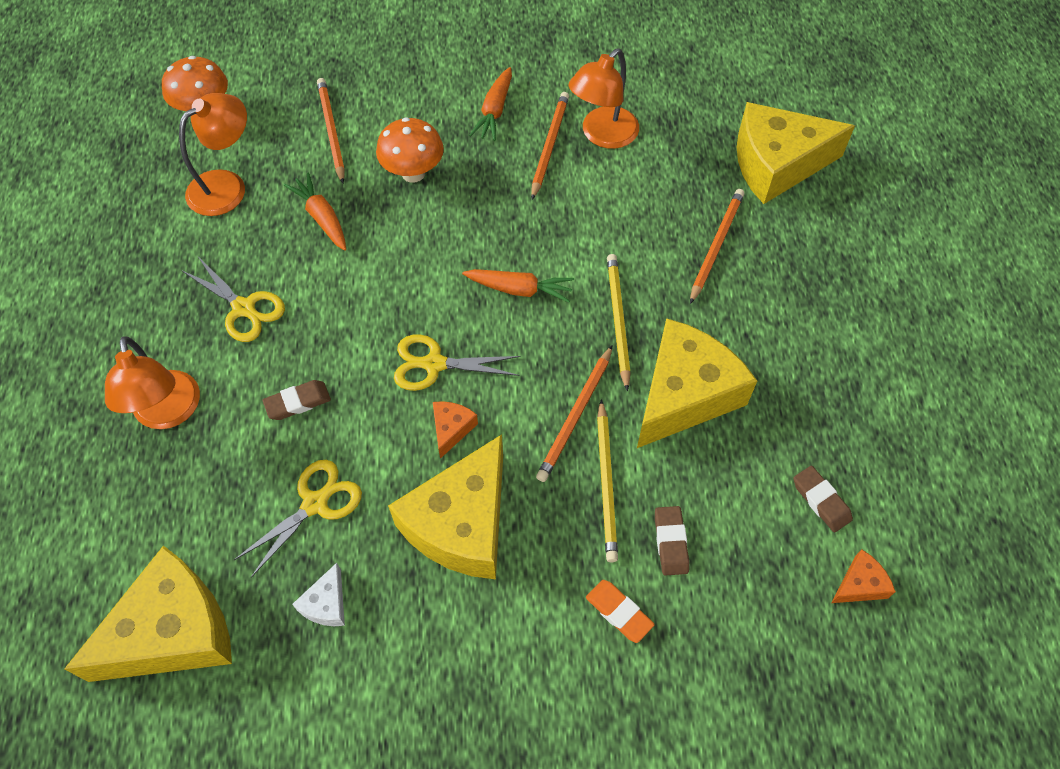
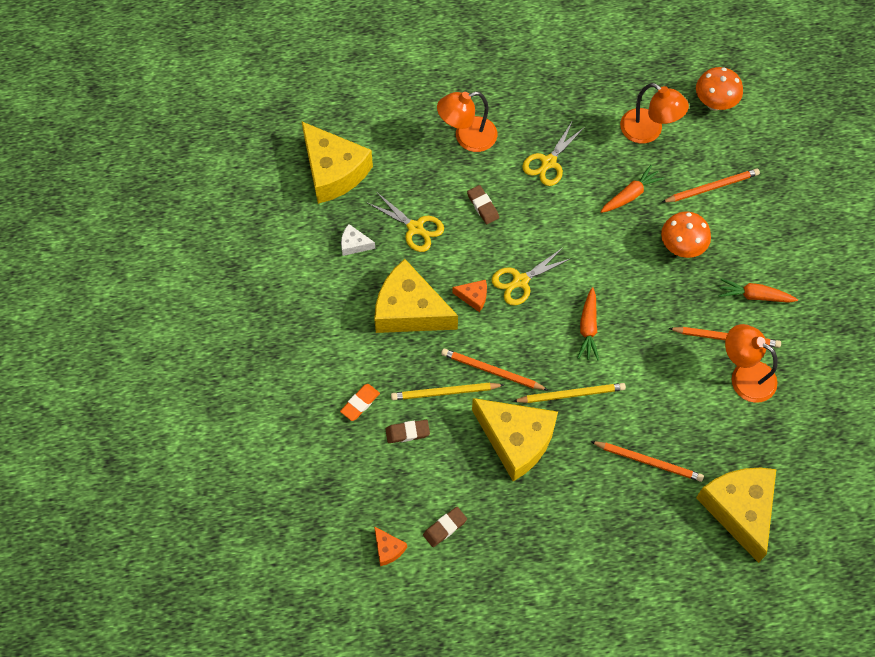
camera: 85 degrees right, 5 degrees up
yellow scissors [394,334,521,391] -> yellow scissors turned 120 degrees counterclockwise [491,248,572,306]

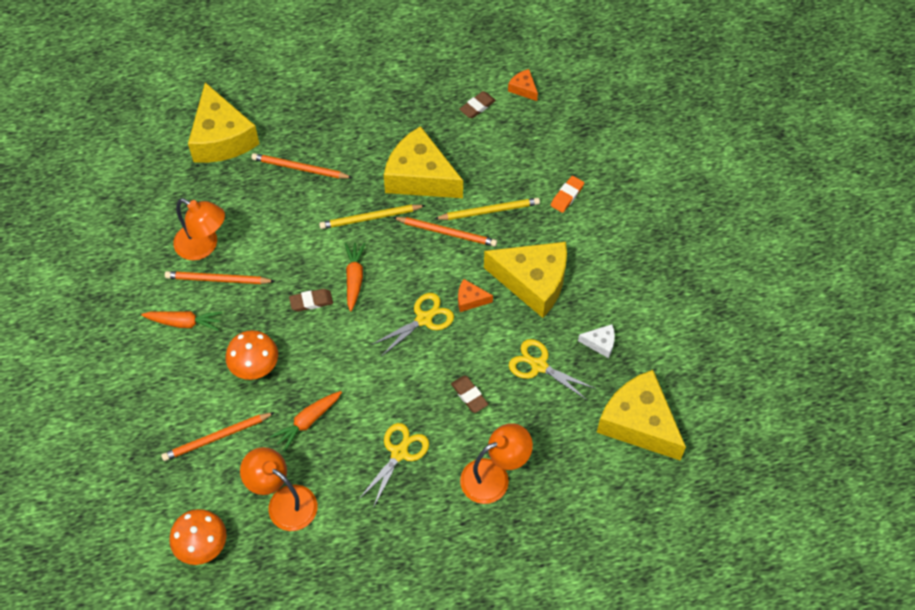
camera: 175 degrees right, 5 degrees down
brown eraser [385,420,430,443] -> brown eraser moved to [289,289,333,312]

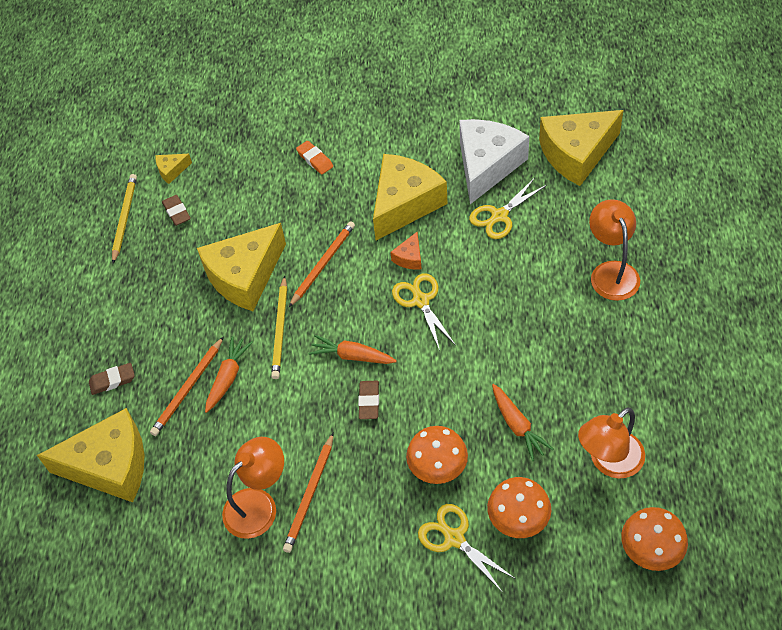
camera: 70 degrees left, 5 degrees down
orange carrot [141,311,222,331] -> orange carrot moved to [205,336,253,413]
orange pencil [161,412,275,461] -> orange mushroom [487,477,551,538]
yellow scissors [359,423,429,508] -> yellow scissors moved to [418,504,516,593]
yellow pencil [434,198,540,220] -> yellow pencil moved to [112,174,137,264]
brown eraser [451,375,488,413] -> brown eraser moved to [89,363,135,395]
orange cheese [508,69,538,101] -> yellow cheese [155,154,192,184]
white cheese [578,324,615,358] -> white cheese [459,119,529,204], size x2.37

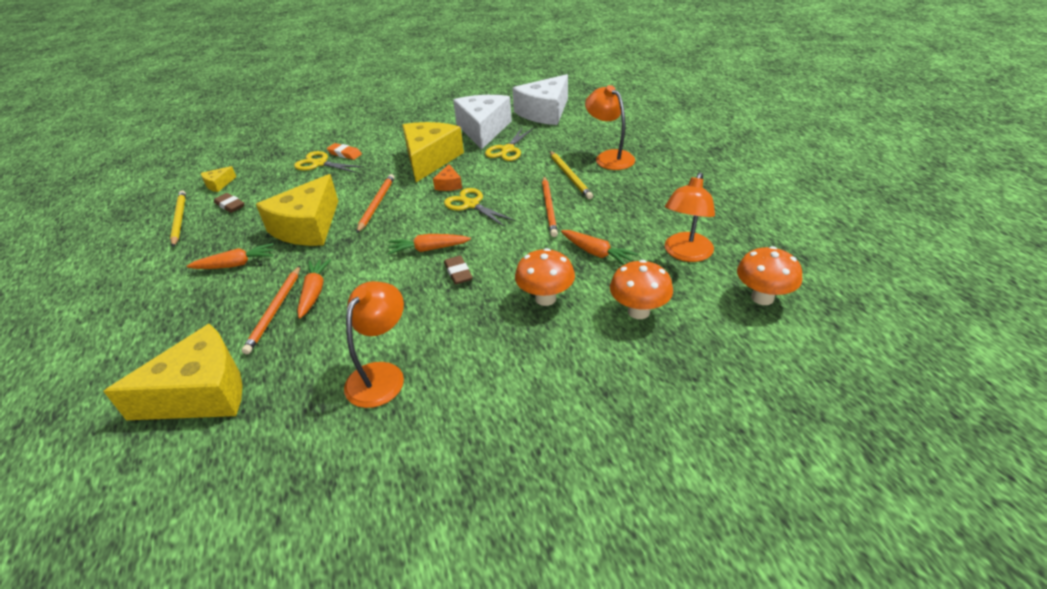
camera: 25 degrees left, 15 degrees down
brown eraser [89,363,135,395] -> none
yellow pencil [271,276,287,379] -> yellow pencil moved to [550,151,593,199]
orange pencil [283,432,334,553] -> orange pencil moved to [542,177,558,237]
yellow scissors [418,504,516,593] -> yellow scissors moved to [294,151,363,173]
yellow cheese [539,110,624,186] -> white cheese [512,74,568,125]
none -> orange carrot [187,243,274,269]

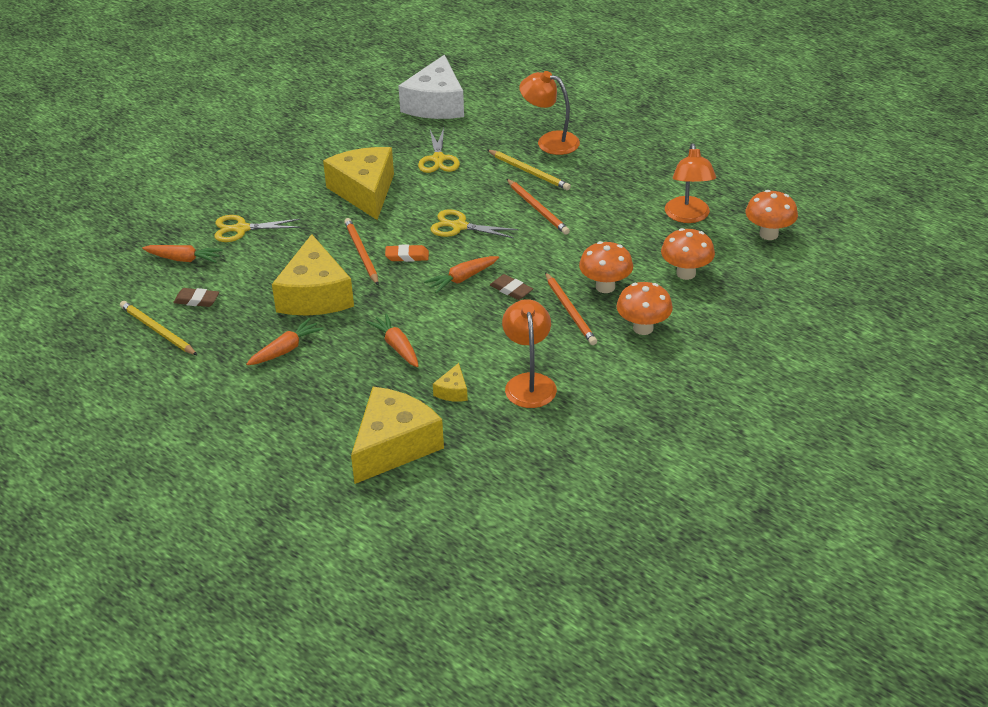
camera: 30 degrees left, 0 degrees up
yellow cheese [201,166,236,192] -> yellow cheese moved to [433,363,468,402]
orange pencil [242,266,300,354] -> orange pencil moved to [545,272,597,345]
orange eraser [327,143,362,160] -> orange eraser moved to [385,244,429,262]
orange cheese [433,164,462,191] -> none
white cheese [453,95,512,149] -> none
orange carrot [561,230,638,265] -> orange carrot moved to [142,245,223,263]
none -> orange mushroom [616,282,673,335]

